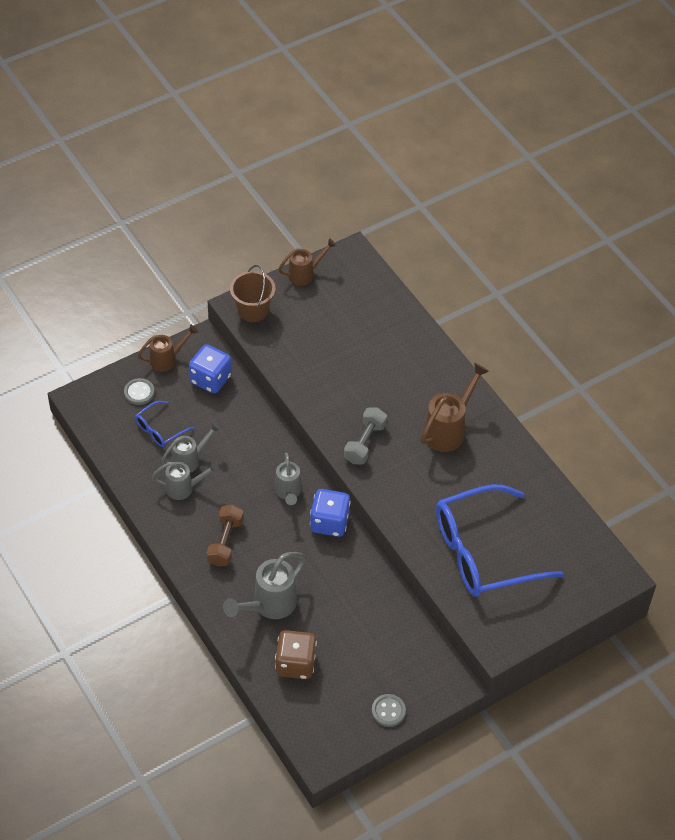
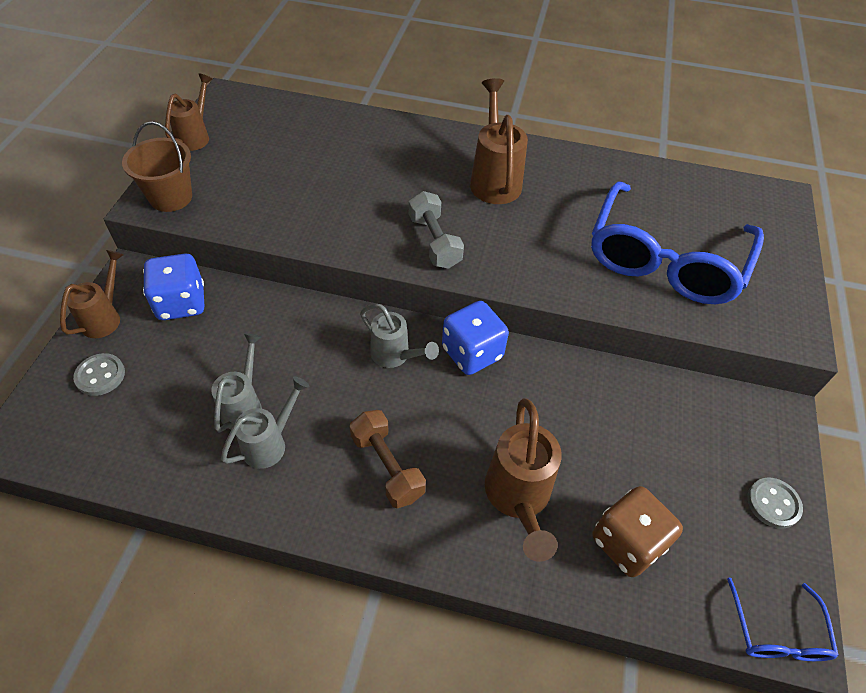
camera: 45 degrees left, 0 degrees up
blue glasses [135,401,194,447] -> blue glasses moved to [727,578,839,661]
grey watering can [223,552,306,619] -> brown watering can [485,398,562,562]

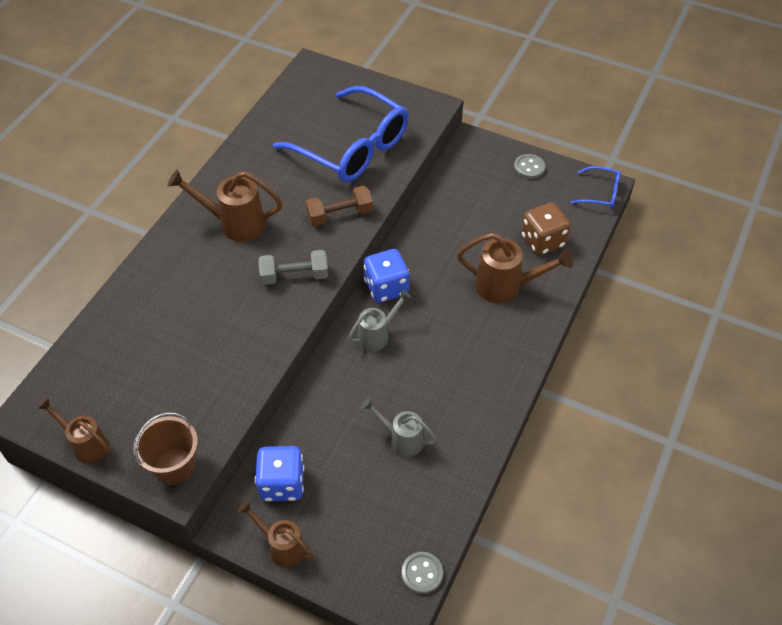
camera: 75 degrees left, 0 degrees up
grey button [73,353,125,396] -> grey button moved to [402,552,443,594]
grey watering can [221,377,310,469] -> none
brown dumbbell [350,410,426,508] -> brown dumbbell moved to [305,186,373,226]

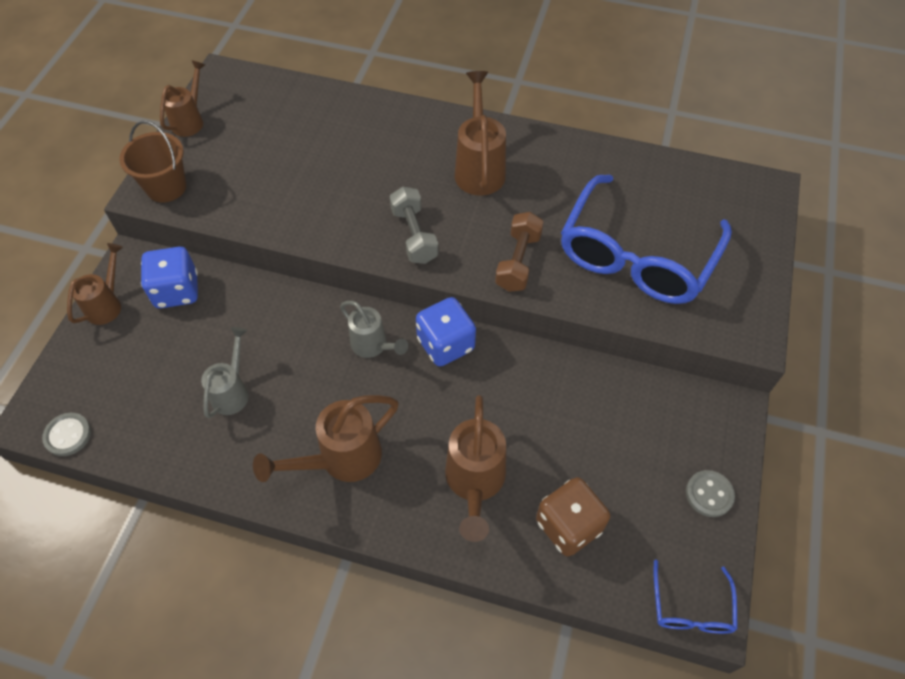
camera: 80 degrees right, 5 degrees up
brown dumbbell [305,186,373,226] -> brown dumbbell turned 45 degrees clockwise [495,212,544,292]
none -> brown watering can [253,395,398,482]

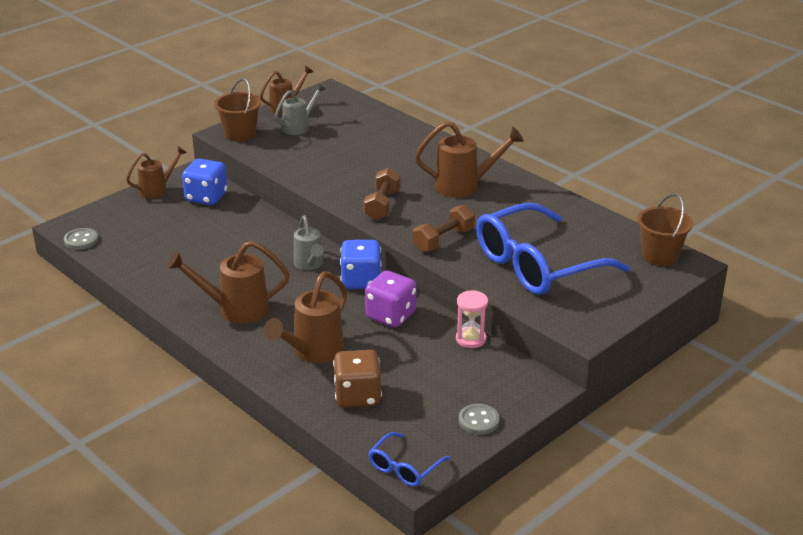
camera: 30 degrees right, 25 degrees down
grey watering can [201,327,249,418] -> grey watering can moved to [275,83,326,135]
grey dumbbell [390,187,439,264] -> brown dumbbell [364,168,401,220]
brown watering can [455,71,506,196] -> brown watering can turned 60 degrees clockwise [415,121,524,198]
none -> purple dice [365,271,416,328]
none -> pink hourglass [456,290,488,348]
none -> brown bucket [637,193,693,266]

